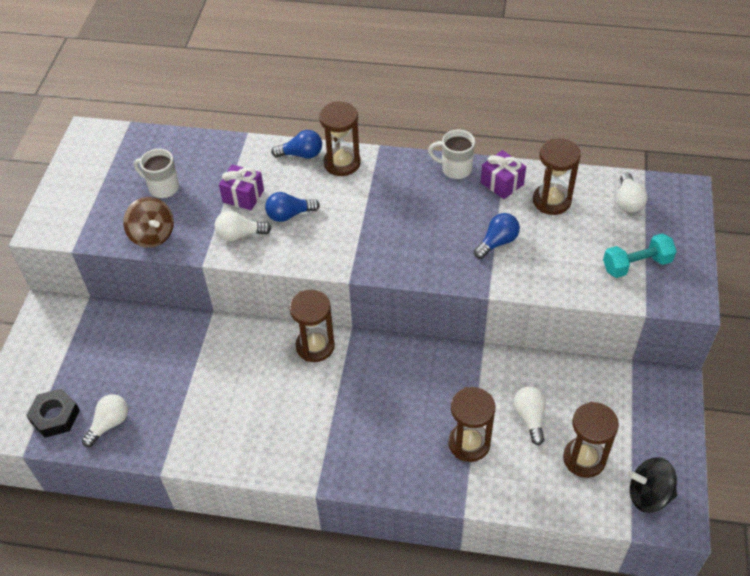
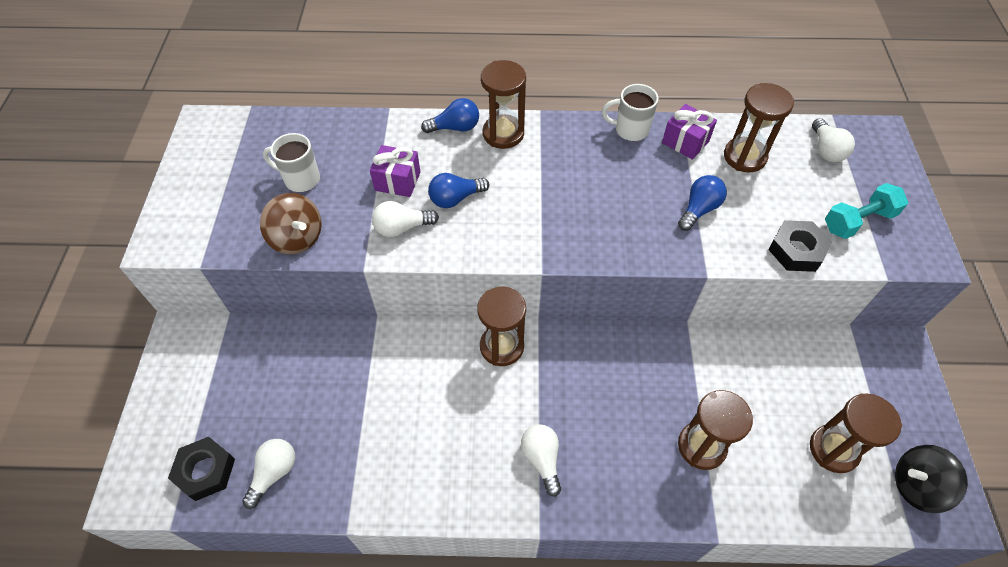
camera: 10 degrees left, 5 degrees up
white light bulb [513,387,546,445] -> white light bulb moved to [521,424,561,497]
none -> black nut [768,220,832,272]

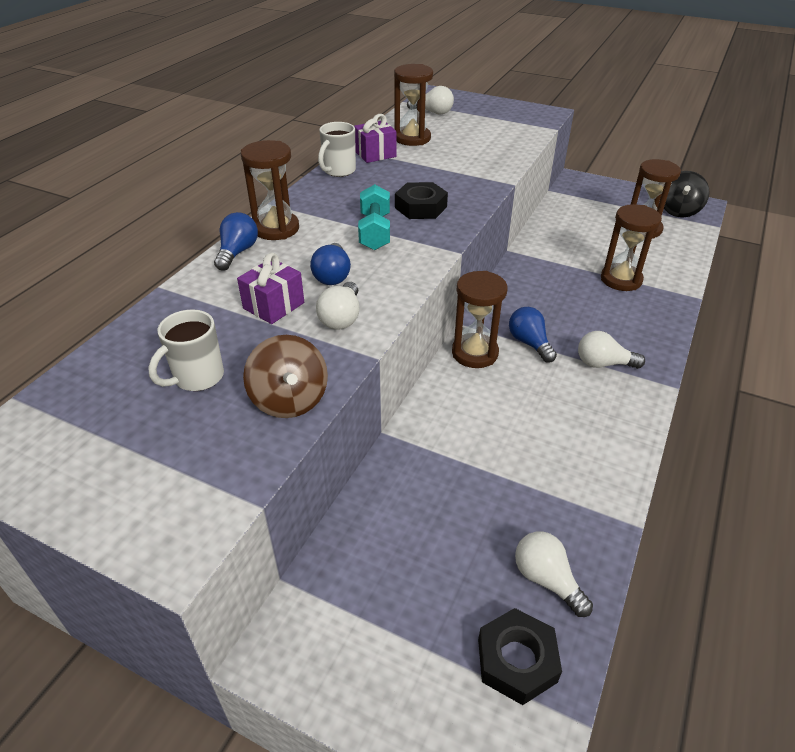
camera: 65 degrees left, 15 degrees down
brown spinning top [260,193,322,254] -> brown spinning top turned 90 degrees clockwise [243,335,328,418]
blue light bulb [678,175,727,231] -> blue light bulb moved to [509,307,557,363]
black nut [768,220,832,272] -> black nut moved to [395,182,448,219]
turquoise dumbbell [825,183,908,239] -> turquoise dumbbell moved to [358,184,390,250]

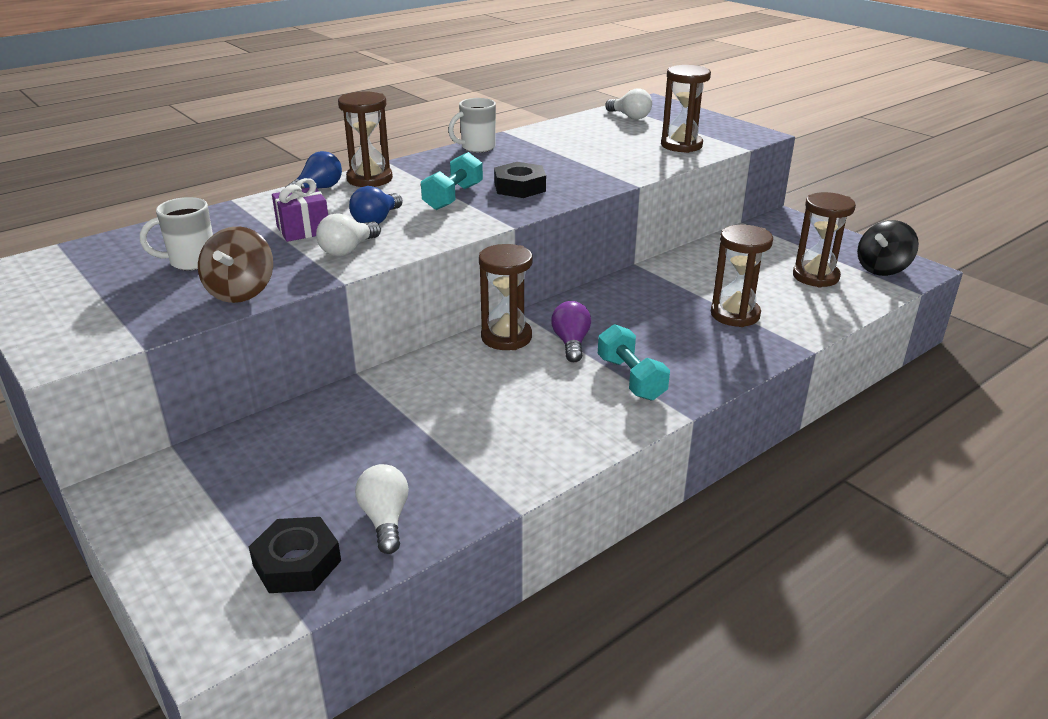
camera: 25 degrees right, 10 degrees down
purple gift [354,114,396,163] -> none
brown hourglass [394,64,433,146] -> brown hourglass moved to [661,65,711,153]
blue light bulb [509,307,557,363] -> purple light bulb [551,301,591,362]
white light bulb [578,331,645,369] -> turquoise dumbbell [598,324,670,401]

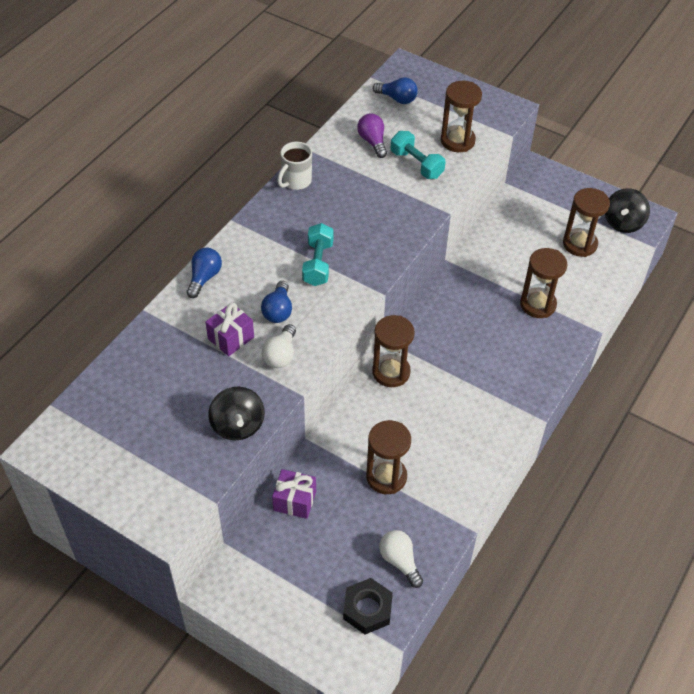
camera: 20 degrees left, 20 degrees up
white mug [140,197,213,270] -> none
brown spinning top [198,226,273,303] -> black spinning top [208,387,265,440]
brown hourglass [338,92,393,187] -> brown hourglass moved to [366,420,411,494]
black nut [494,162,546,198] -> none
purple light bulb [551,301,591,362] -> purple light bulb moved to [357,114,387,158]
turquoise dumbbell [598,324,670,401] -> turquoise dumbbell moved to [391,131,446,179]
white light bulb [605,89,652,119] -> blue light bulb [372,77,418,104]
none -> purple gift [272,469,316,519]

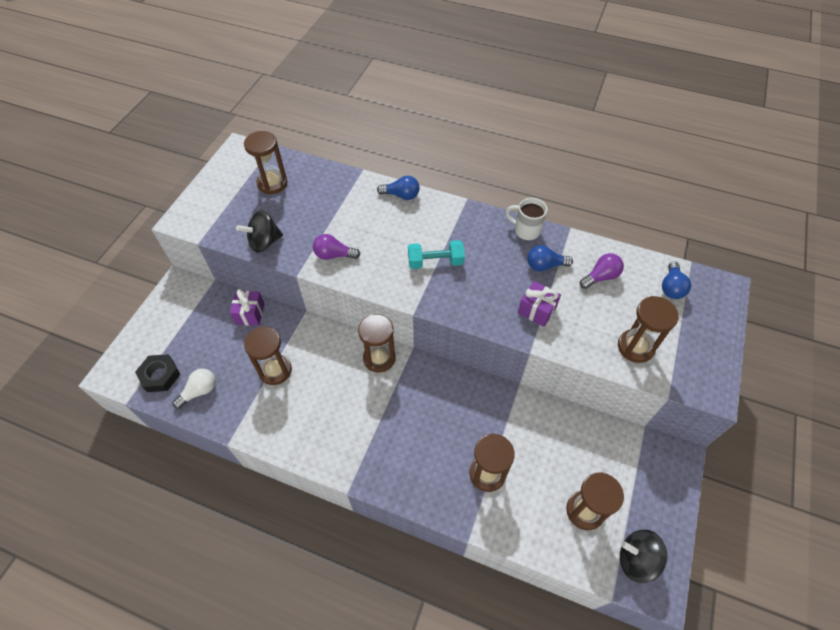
camera: 80 degrees right, 5 degrees up
purple gift [205,303,254,356] -> purple gift moved to [518,281,561,327]
blue light bulb [261,281,292,323] -> blue light bulb moved to [527,245,573,271]
white light bulb [262,324,296,368] -> purple light bulb [313,234,360,260]
turquoise dumbbell [391,131,446,179] -> none
none -> brown hourglass [244,131,287,195]

